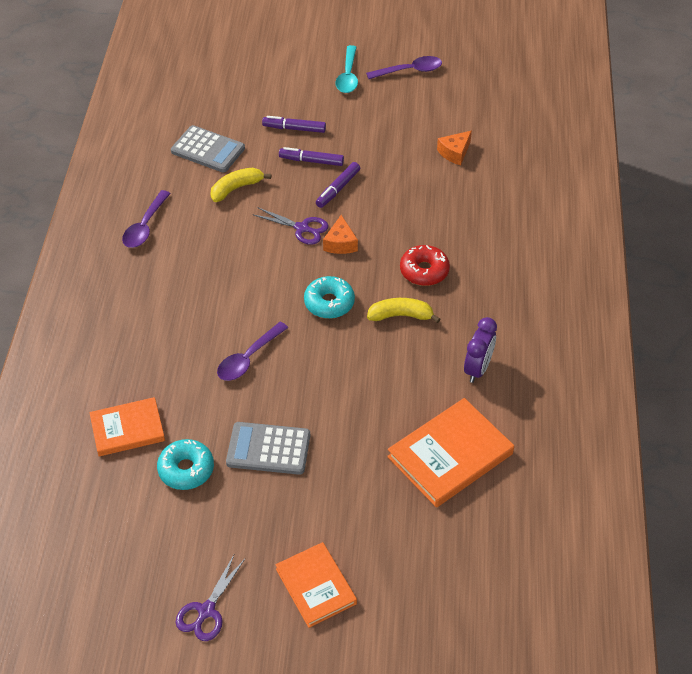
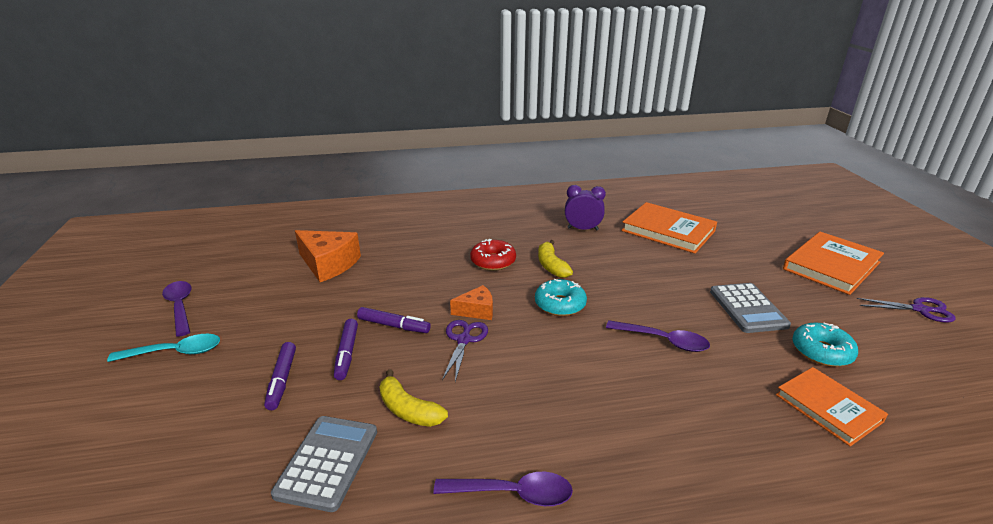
camera: 105 degrees left, 20 degrees down
orange book [276,542,357,628] -> orange book [783,232,884,295], size x1.51
orange cheese [437,131,472,165] -> orange cheese [295,230,361,282], size x1.76

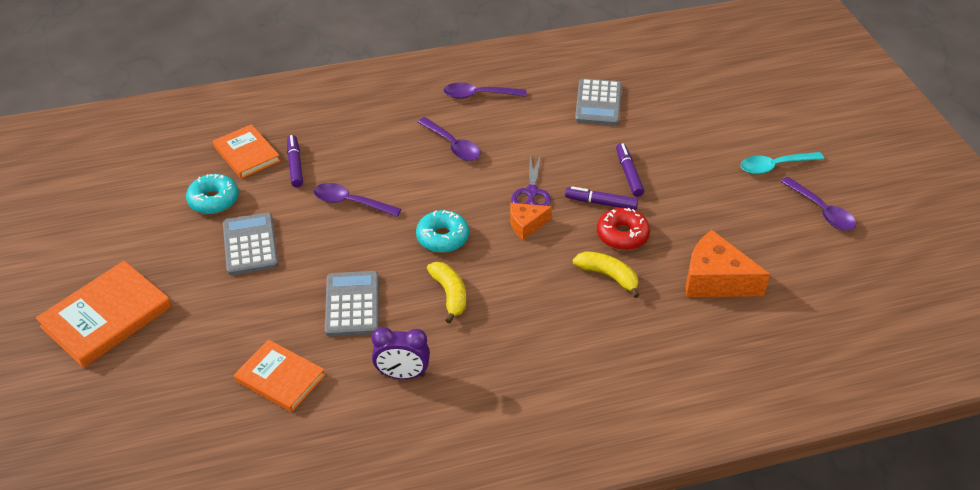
camera: 175 degrees right, 15 degrees up
purple marker [264,342,296,410] -> purple marker moved to [287,135,303,187]
yellow banana [379,369,448,427] -> yellow banana moved to [573,251,640,298]
red donut [470,239,516,271] -> red donut moved to [597,208,650,250]
orange book [621,202,717,253] -> orange book [234,340,325,412], size x0.66
purple scissors [856,297,956,323] -> none
none -> grey calculator [325,271,379,337]
none -> purple spoon [418,117,481,161]

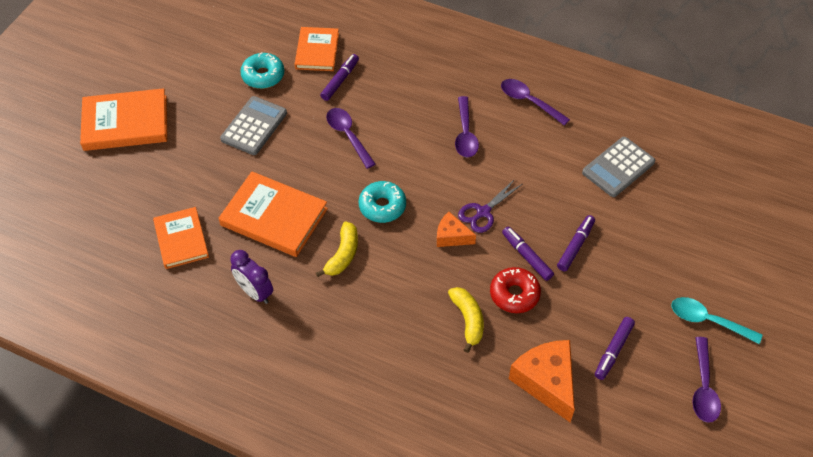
camera: 40 degrees right, 10 degrees up
grey calculator [325,271,379,337] -> orange book [219,172,328,257]
none -> purple marker [595,317,635,380]

